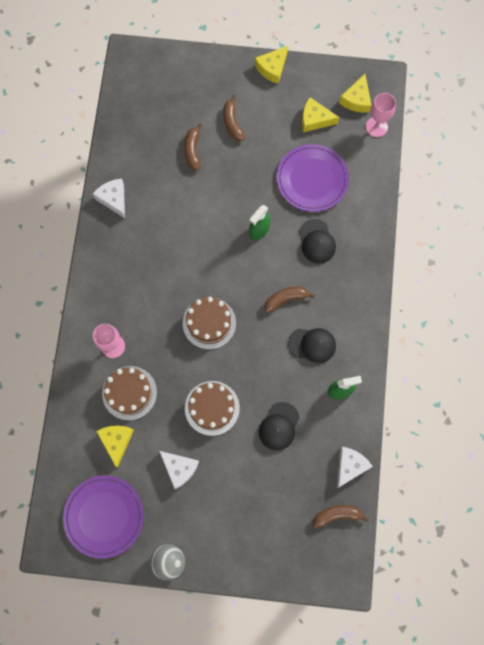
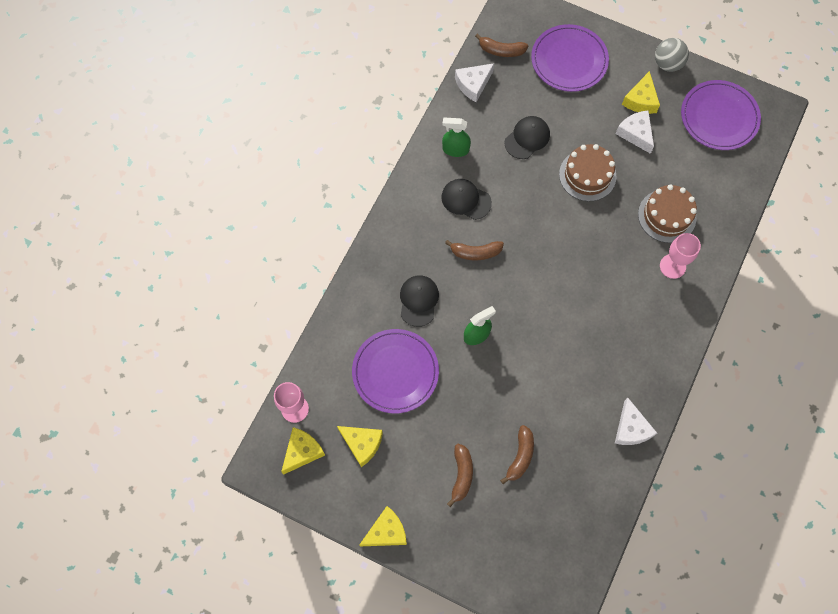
camera: 160 degrees left, 5 degrees down
yellow cheese [96,426,134,467] -> yellow cheese moved to [622,71,660,114]
brown cake [183,297,236,349] -> none
none -> purple plate [531,24,609,92]

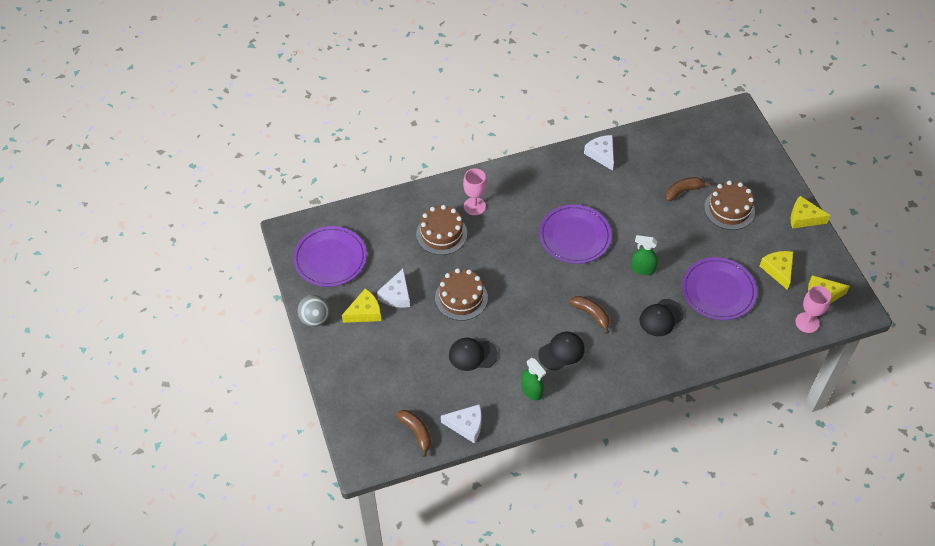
camera: 135 degrees left, 15 degrees down
black cap [441,179,492,220] -> black cap turned 105 degrees counterclockwise [538,332,585,370]
brown banana [447,444,473,507] -> brown cake [704,180,755,230]
purple plate [531,24,609,92] -> purple plate moved to [539,204,612,264]
white cheese [615,398,657,445] -> white cheese turned 60 degrees counterclockwise [584,135,614,171]

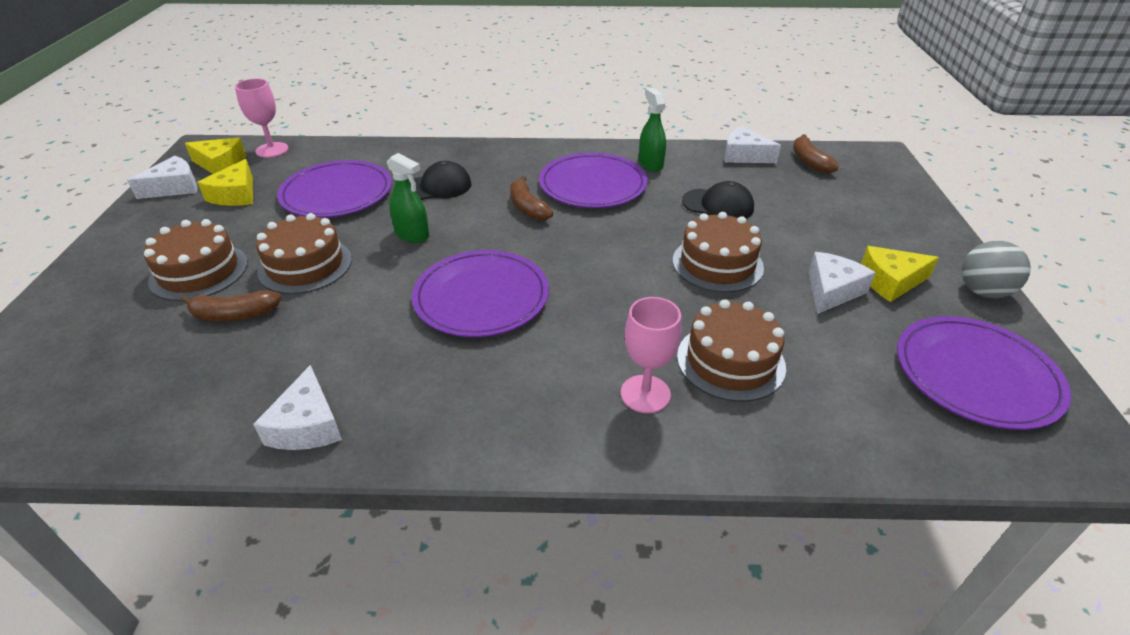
camera: 160 degrees left, 15 degrees down
black cap [538,332,585,370] -> purple plate [539,153,647,208]
yellow cheese [791,196,831,229] -> none
none -> white cheese [127,156,198,199]
none -> brown cake [256,213,352,294]

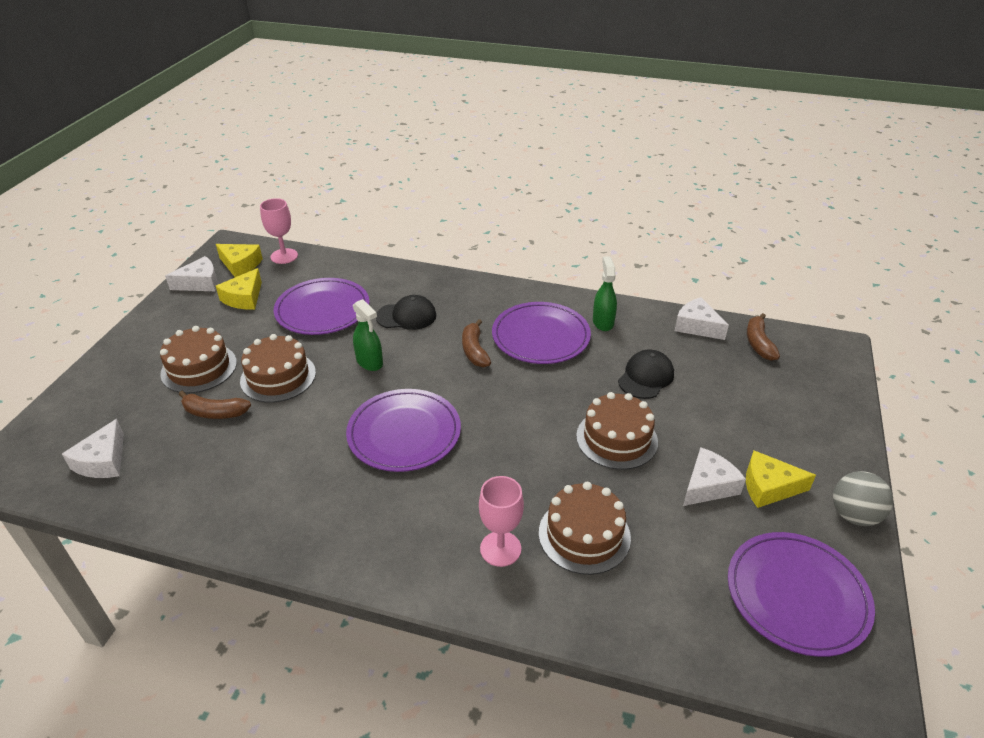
camera: 15 degrees right, 0 degrees up
white cheese [253,365,342,450] -> white cheese moved to [62,419,124,478]
black cap [682,181,754,218] -> black cap turned 90 degrees counterclockwise [618,350,674,399]

